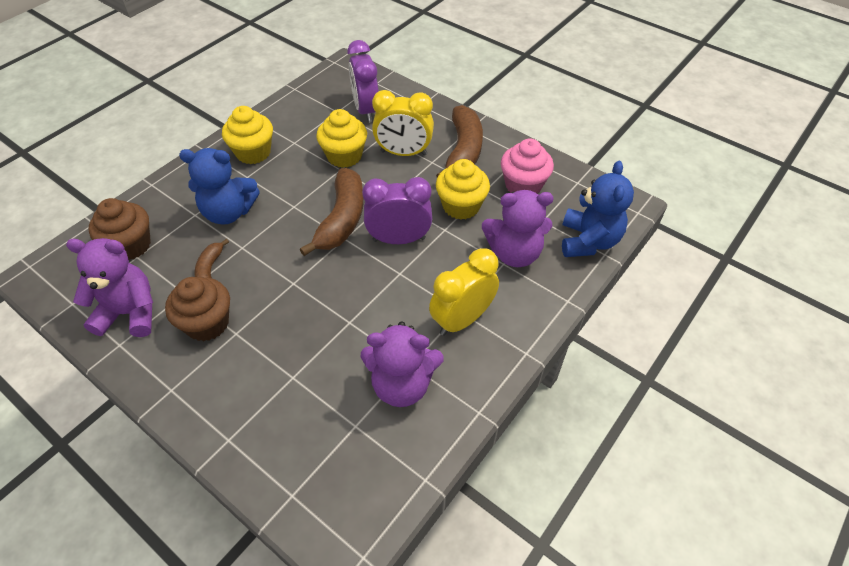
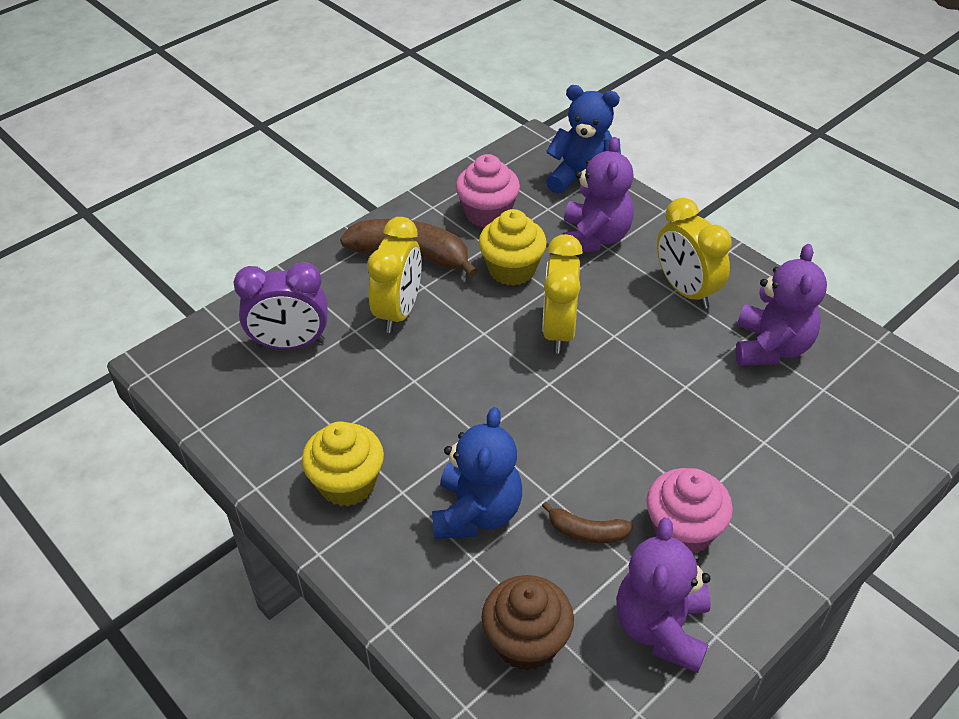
camera: 80 degrees left, 5 degrees down
brown cupcake [165,277,230,342] -> pink cupcake [646,468,733,554]
brown banana [300,168,364,256] -> none
yellow cupcake [317,109,367,168] -> none
purple clock [362,177,432,244] -> yellow clock [542,234,583,353]

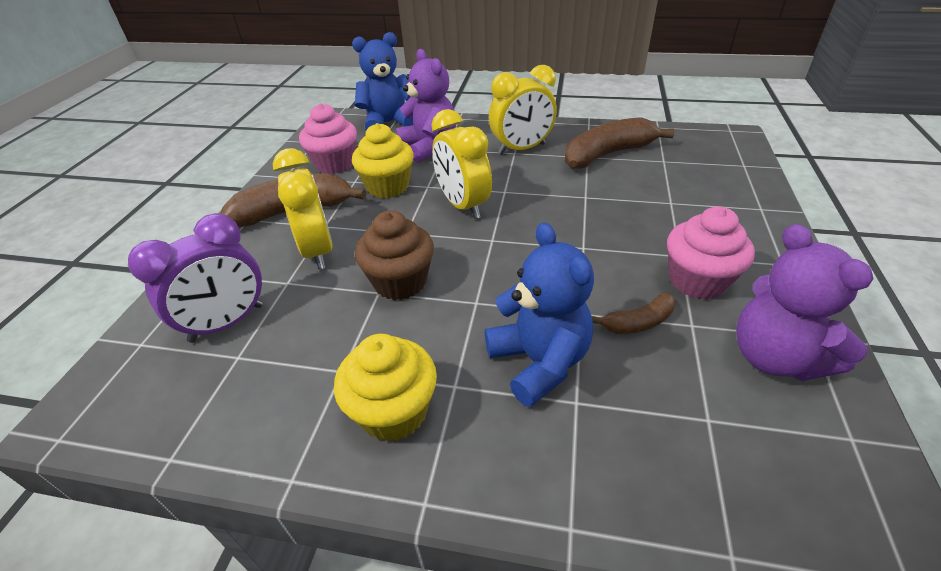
camera: 35 degrees left, 5 degrees down
brown cupcake [481,575,574,671] -> brown cupcake moved to [355,210,434,300]
yellow clock [657,198,732,309] -> yellow clock turned 45 degrees counterclockwise [489,65,557,155]
purple teddy bear [735,244,827,366] -> brown banana [565,117,675,169]

